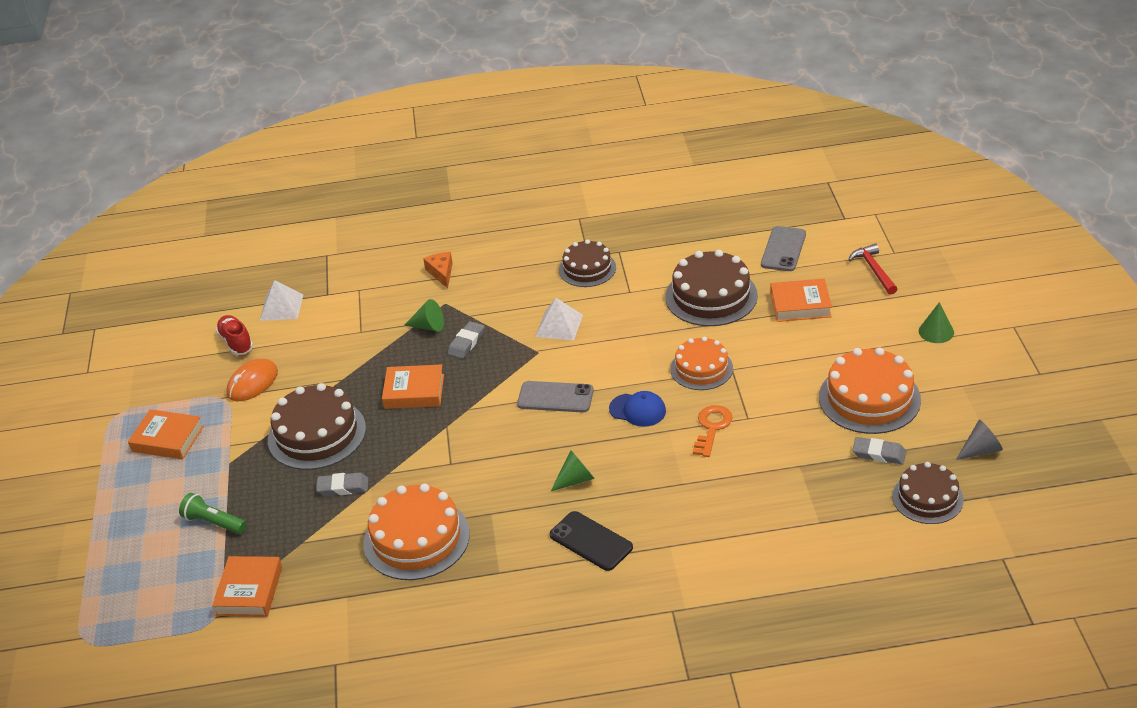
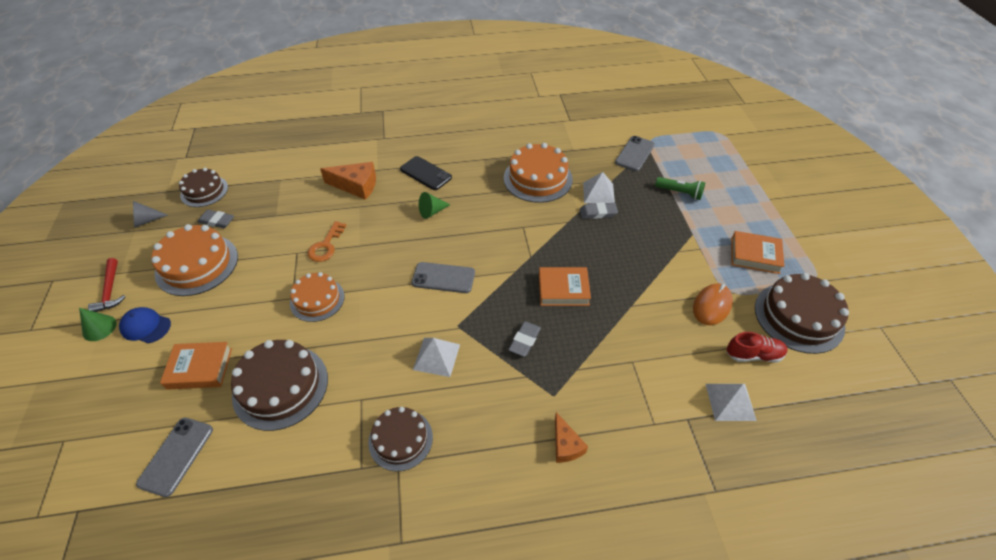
camera: 175 degrees right, 10 degrees up
orange book [212,556,282,617] -> grey phone [615,136,655,171]
red shoe [216,315,253,355] -> red shoe turned 60 degrees counterclockwise [727,332,787,362]
brown cake [268,383,366,470] -> brown cake moved to [755,273,849,354]
green cone [404,299,444,331] -> none
blue cap [609,391,666,427] -> blue cap moved to [119,307,171,343]
red hammer [848,244,897,295] -> red hammer moved to [88,258,125,312]
none -> orange cheese [320,162,376,200]
none -> white pyramid [583,172,615,204]

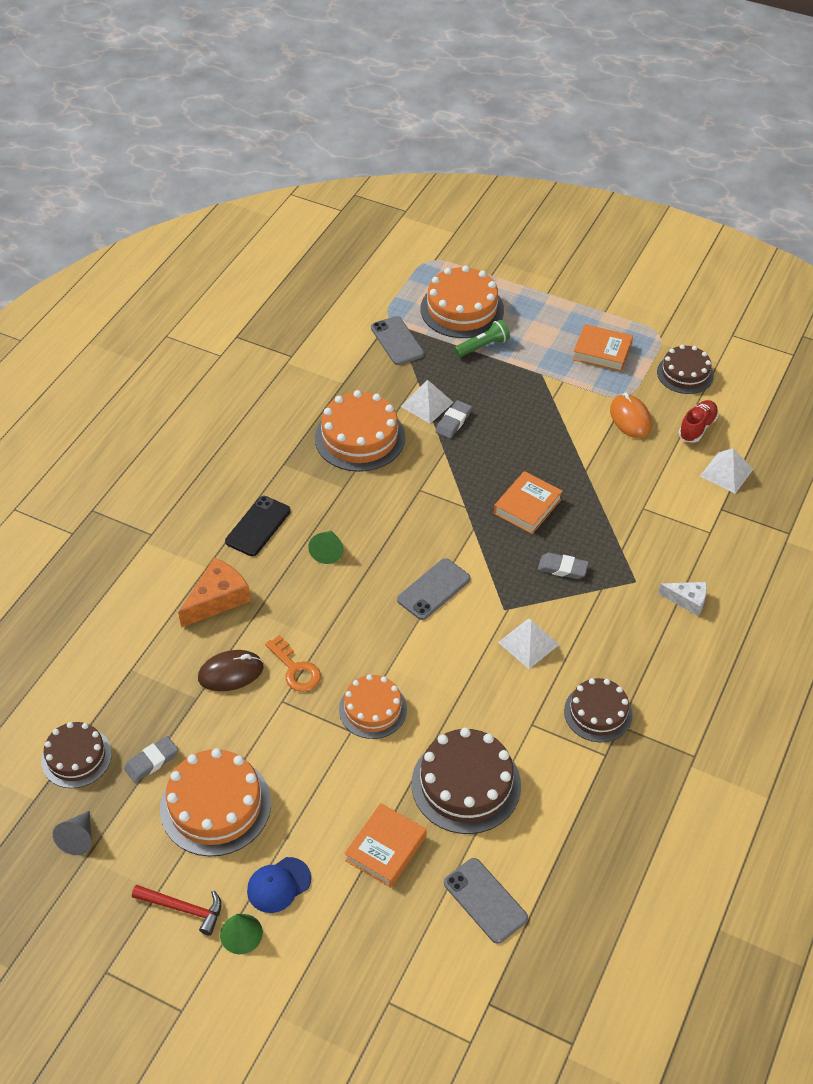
camera: 55 degrees left, 0 degrees up
black phone [400,156,452,190] -> black phone turned 45 degrees counterclockwise [225,496,291,556]
grey eraser [508,322,541,357] -> grey eraser turned 45 degrees counterclockwise [538,553,589,579]
orange cheese [555,412,588,463] -> white cheese [658,582,707,616]
orange book [731,231,785,274] -> orange book turned 60 degrees clockwise [572,324,633,372]
brown cake [755,273,849,354] -> brown cake [657,345,714,394], size x0.65
none -> brown mouse [198,650,263,691]
none -> orange cake [421,265,504,338]

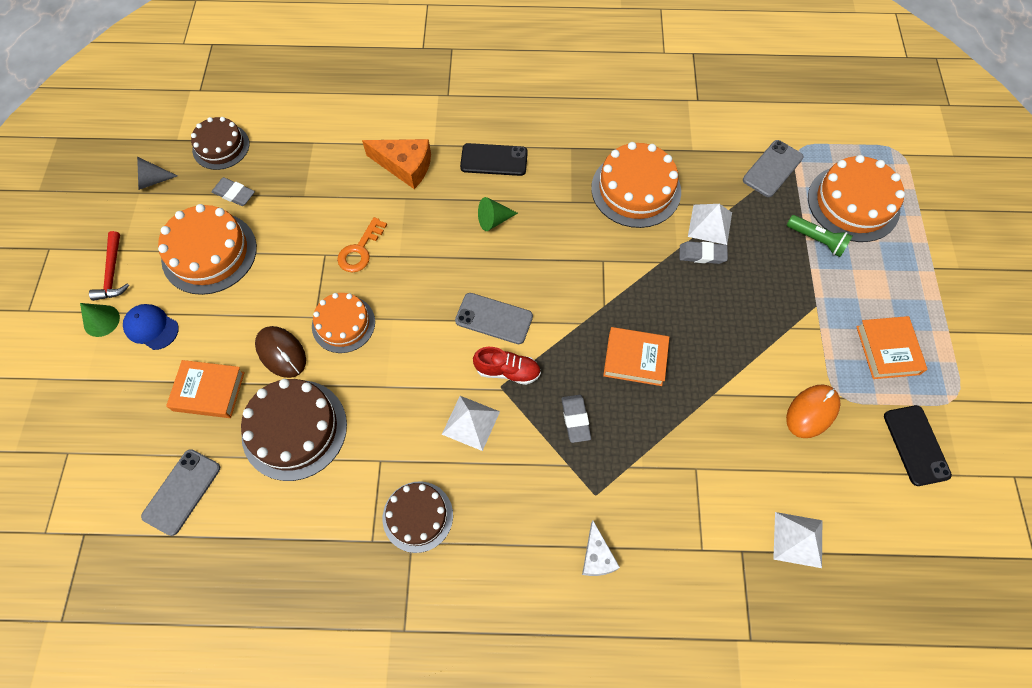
camera: 65 degrees right, 15 degrees up
brown mouse [198,650,263,691] -> brown mouse moved to [255,326,306,378]
brown cake [657,345,714,394] -> black phone [884,405,952,486]
red shoe [679,400,719,443] -> red shoe moved to [473,347,541,385]

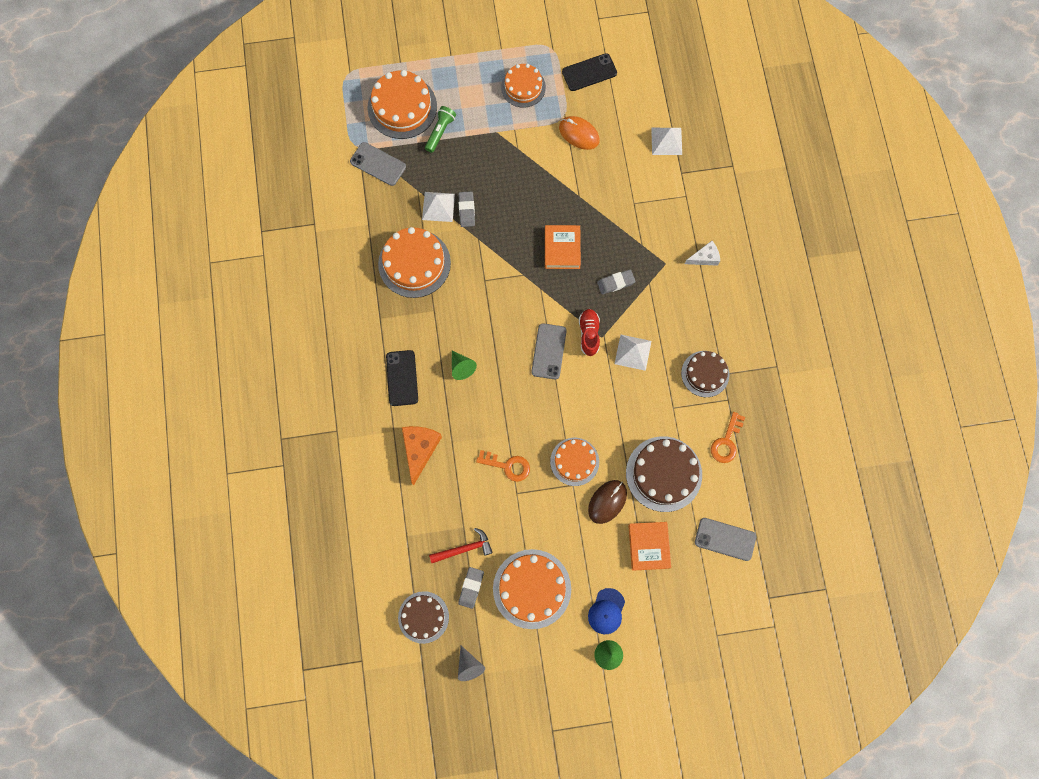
camera: 100 degrees left, 10 degrees up
red hammer [89,231,129,301] -> red hammer moved to [429,528,493,563]
orange book [856,316,928,379] -> orange cake [501,64,546,108]
none -> orange key [711,412,745,463]

